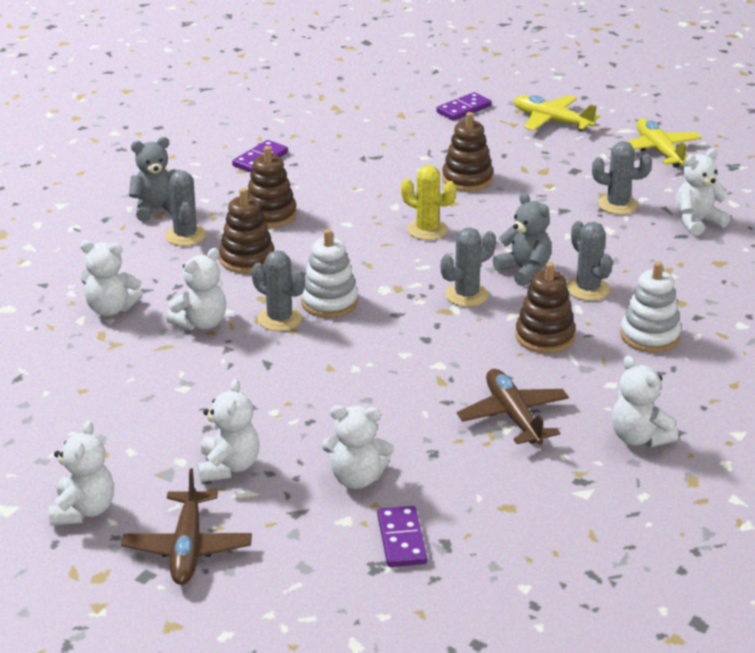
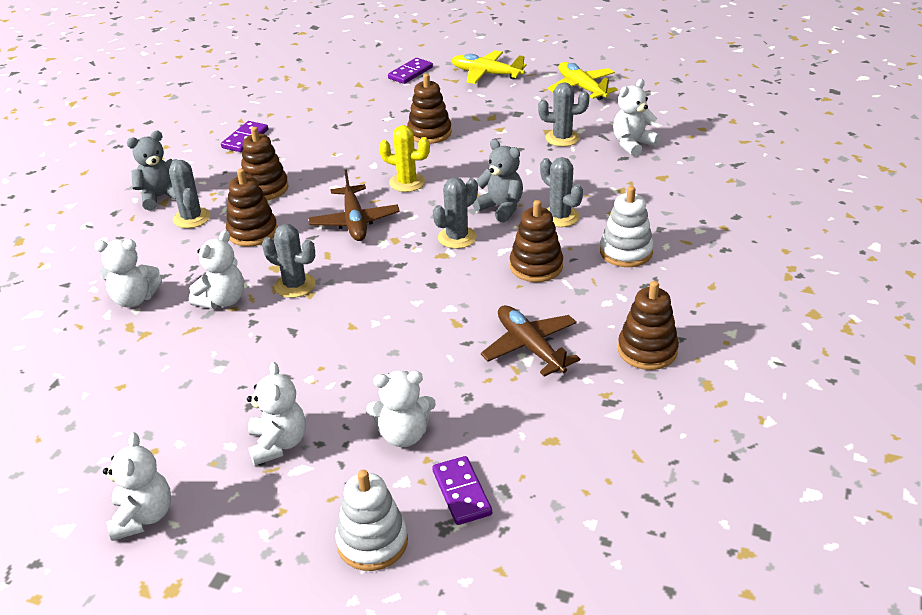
camera: 10 degrees left, 5 degrees up
brown plane [121,468,252,585] -> brown plane moved to [308,169,400,241]
white stacking toy [301,229,358,318] -> white stacking toy moved to [335,470,408,571]
white teddy bear [612,355,678,447] -> brown stacking toy [618,281,679,370]

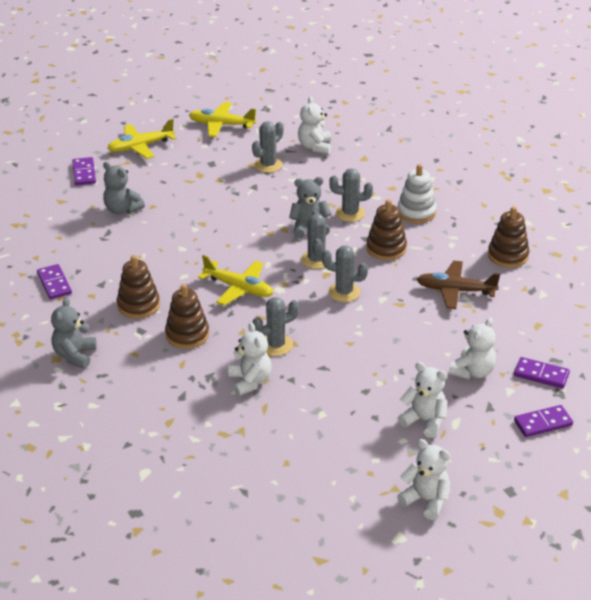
camera: 50 degrees left, 0 degrees up
white teddy bear [94,239,162,307] -> none
grey cactus [169,159,210,228] -> grey cactus moved to [322,246,368,302]
brown plane [308,169,400,241] -> yellow plane [198,255,273,305]
white stacking toy [335,470,408,571] -> purple domino [514,405,573,437]
yellow cactus [379,125,430,192] -> none
brown stacking toy [407,74,452,144] -> none
none -> grey teddy bear [103,162,145,214]

